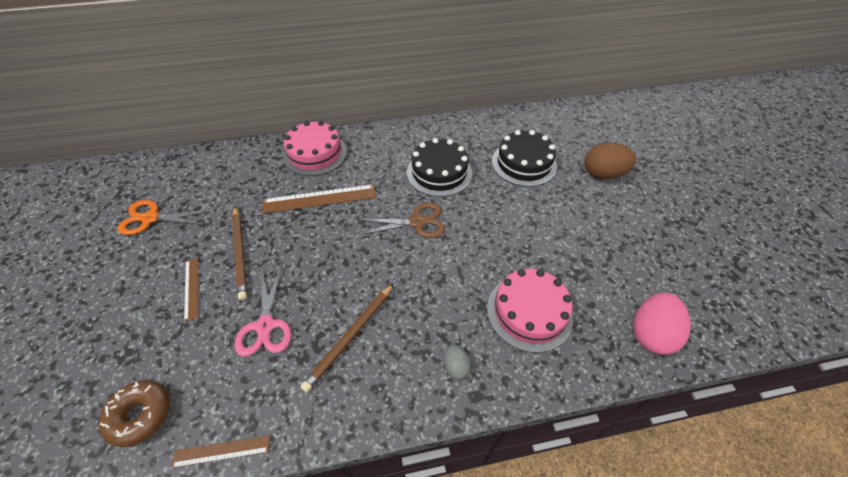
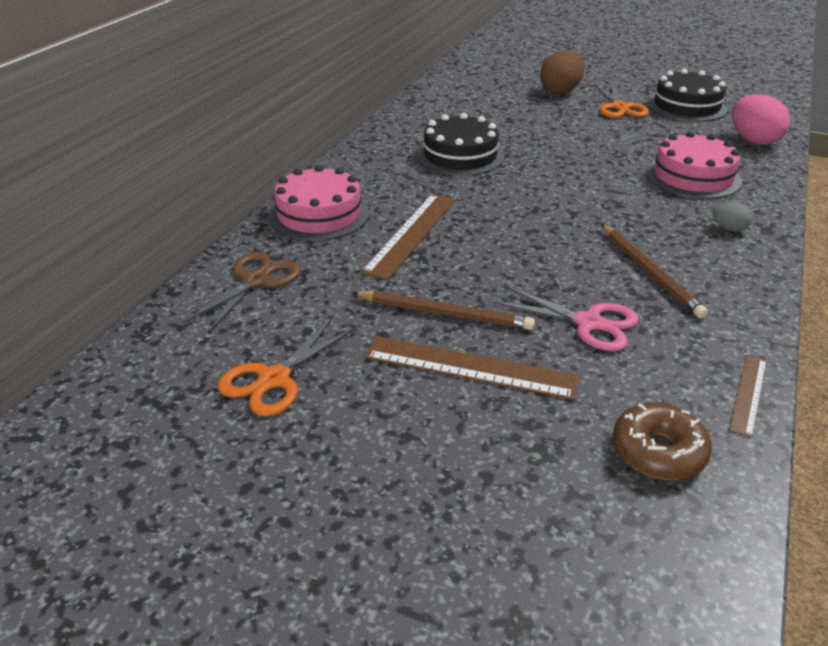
camera: 55 degrees left, 15 degrees down
brown ruler [184,258,198,322] -> brown ruler [365,336,580,400], size x1.80
brown scissors [359,203,445,238] -> brown scissors moved to [183,252,301,333]
black cake [492,130,557,187] -> black cake moved to [647,69,728,122]
none -> orange scissors [595,83,649,118]

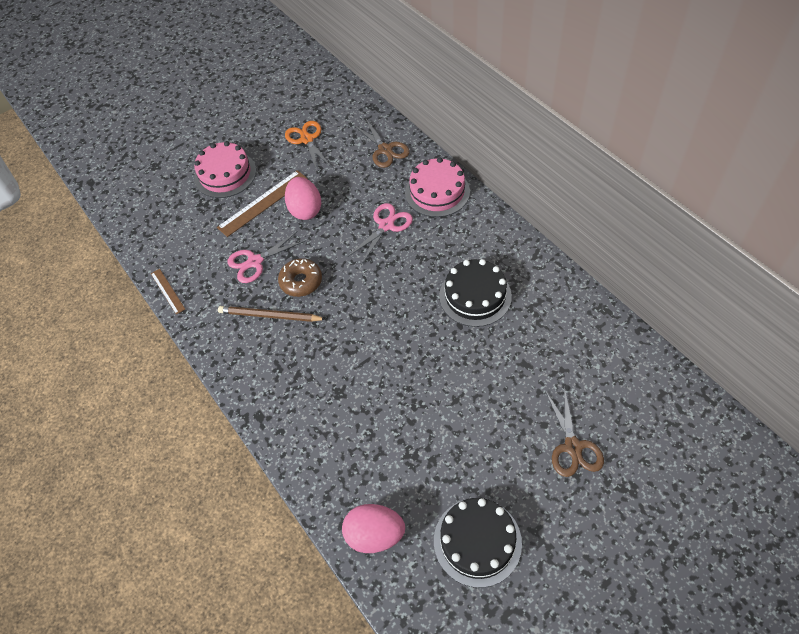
camera: 125 degrees right, 20 degrees up
brown pencil [352,290,535,330] -> pink egg [285,177,321,220]
brown ruler [361,194,455,280] -> pink scissors [348,203,413,264]
brown egg [540,50,584,94] -> brown scissors [545,386,604,477]
orange scissors [595,83,649,118] -> none
brown donut [613,403,712,480] -> brown donut moved to [278,258,322,297]
pink cake [646,131,742,199] -> pink cake moved to [194,141,256,198]
grey egg [712,202,753,231] -> none

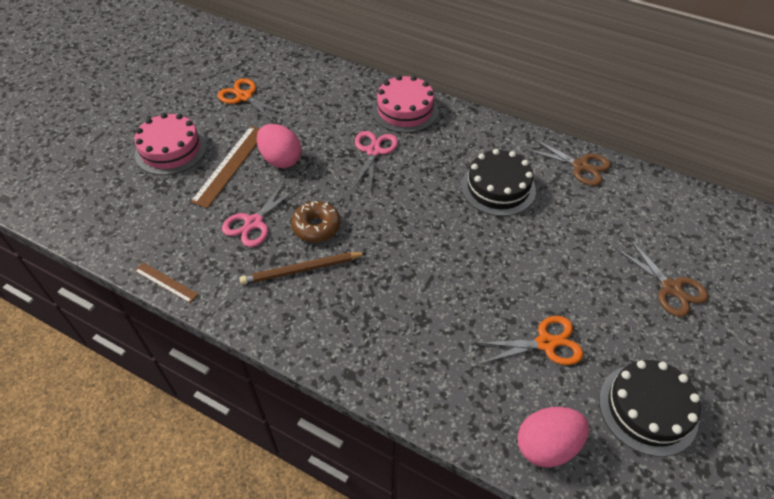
camera: 30 degrees left, 5 degrees down
brown scissors [353,119,410,168] -> brown scissors moved to [525,138,611,186]
none -> orange scissors [476,316,583,365]

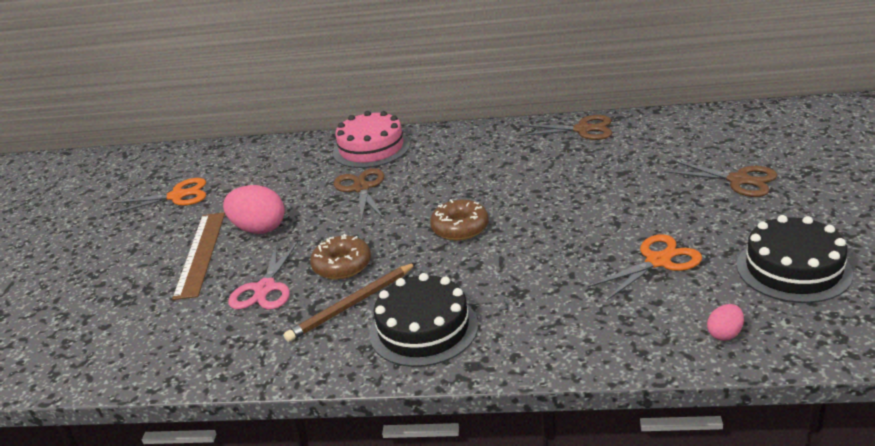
camera: 20 degrees left, 20 degrees down
pink cake [134,113,207,175] -> none
brown ruler [134,262,198,303] -> none
orange scissors [218,78,286,122] -> orange scissors turned 150 degrees clockwise [111,178,206,214]
pink scissors [353,131,398,189] -> brown scissors [334,168,385,223]
black cake [461,149,536,216] -> black cake moved to [369,273,478,367]
pink egg [518,407,589,467] -> pink egg [707,304,744,341], size x0.51
none -> brown donut [430,199,489,240]

